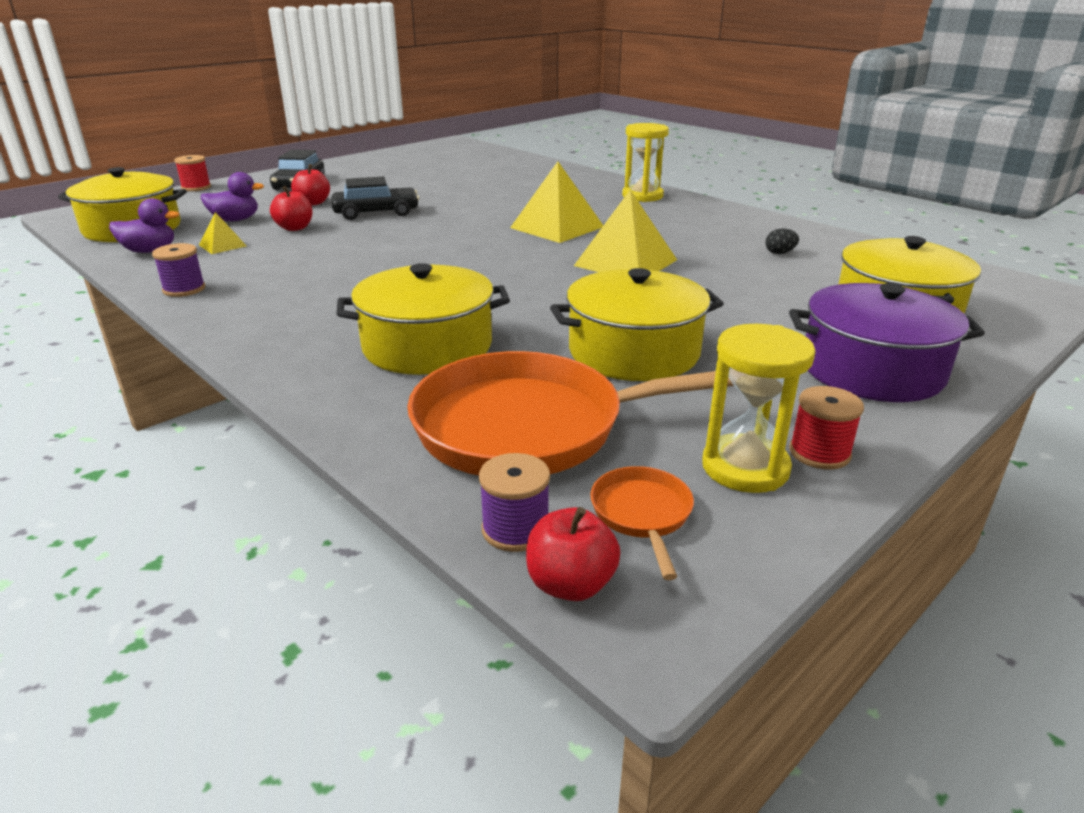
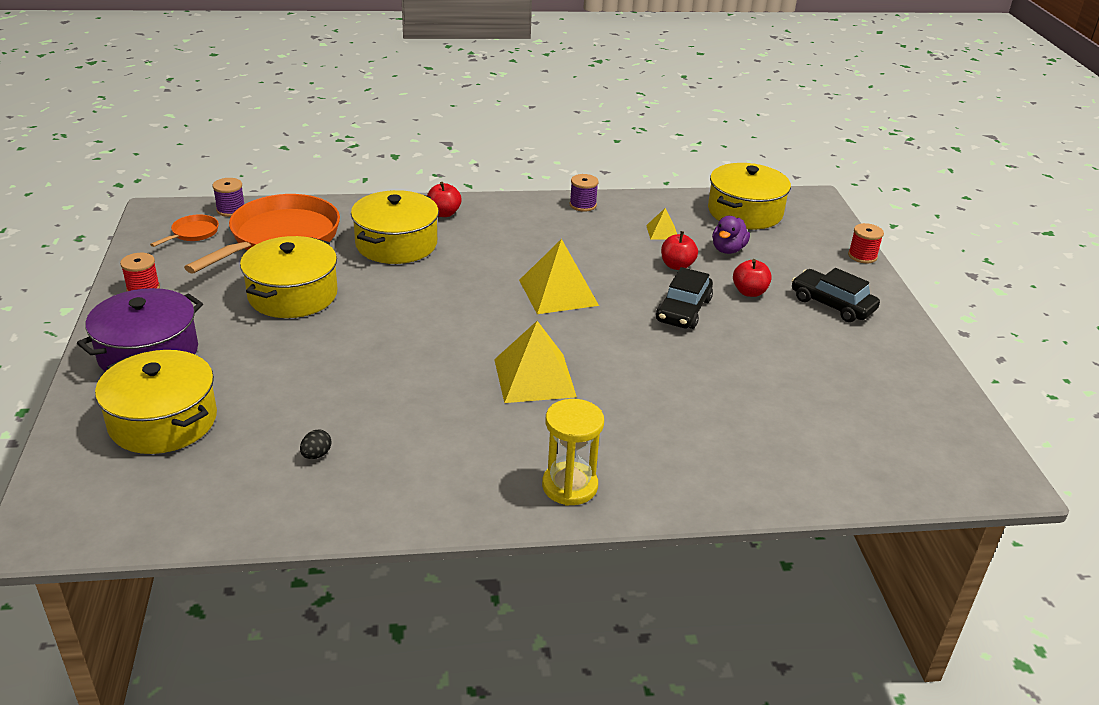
camera: 125 degrees right, 5 degrees up
purple duck [109,198,180,253] -> none
red apple [526,507,621,601] -> red apple moved to [427,182,461,217]
yellow pyramid [574,190,677,272] -> yellow pyramid moved to [519,239,599,314]
orange pan [590,466,694,580] -> orange pan turned 90 degrees counterclockwise [150,215,219,247]
yellow hourglass [702,324,816,493] -> none

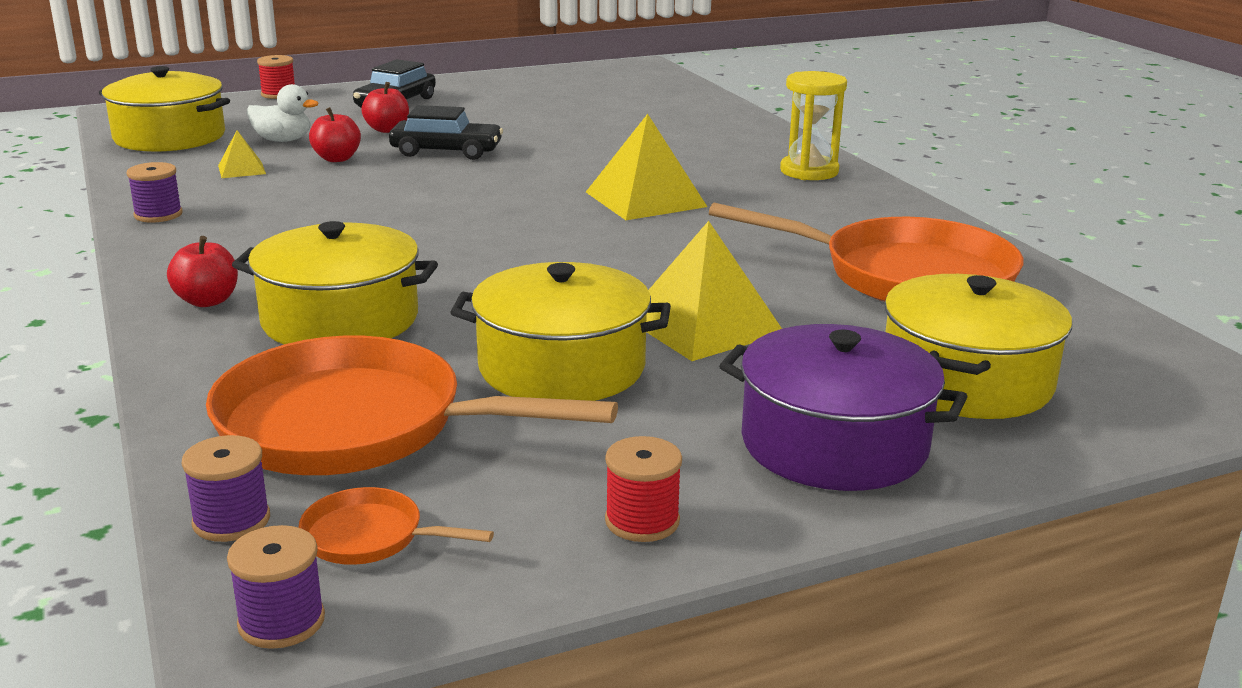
camera: 105 degrees left, 10 degrees down
black egg [300,430,332,459] -> orange pan [709,203,1024,302]
yellow pyramid [519,239,599,314] -> yellow pyramid moved to [646,221,782,361]
purple duck [712,216,750,254] -> white duck [246,84,318,142]
none -> purple spool [227,525,325,649]

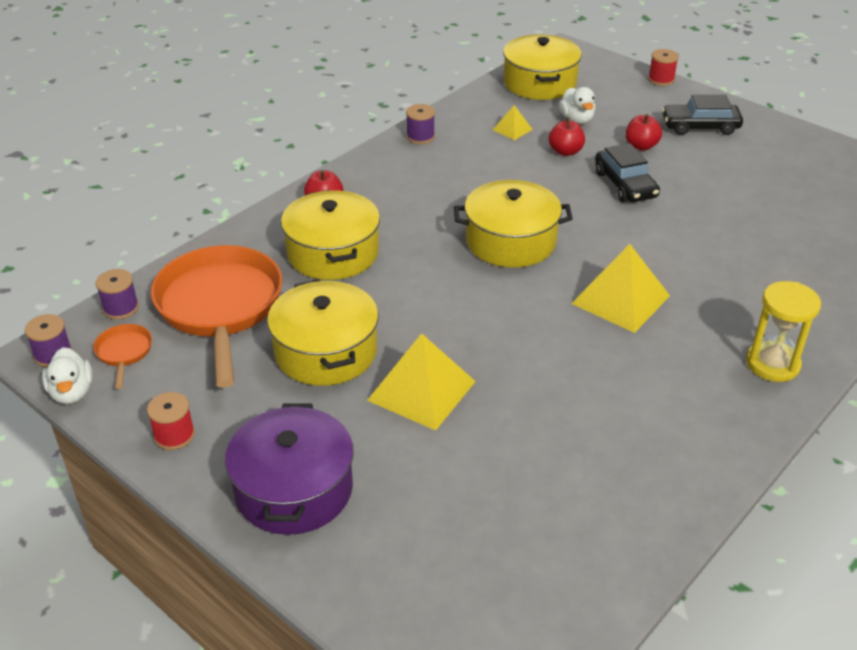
camera: 65 degrees right, 15 degrees up
orange pan [709,203,1024,302] -> none
yellow pot [884,274,1072,419] -> yellow pot moved to [454,180,573,268]
none -> white duck [42,347,93,404]

